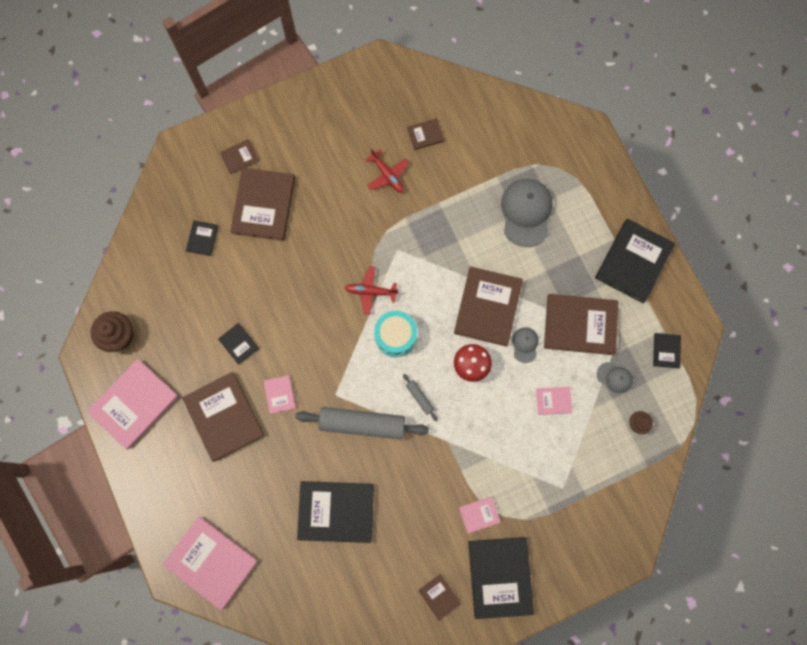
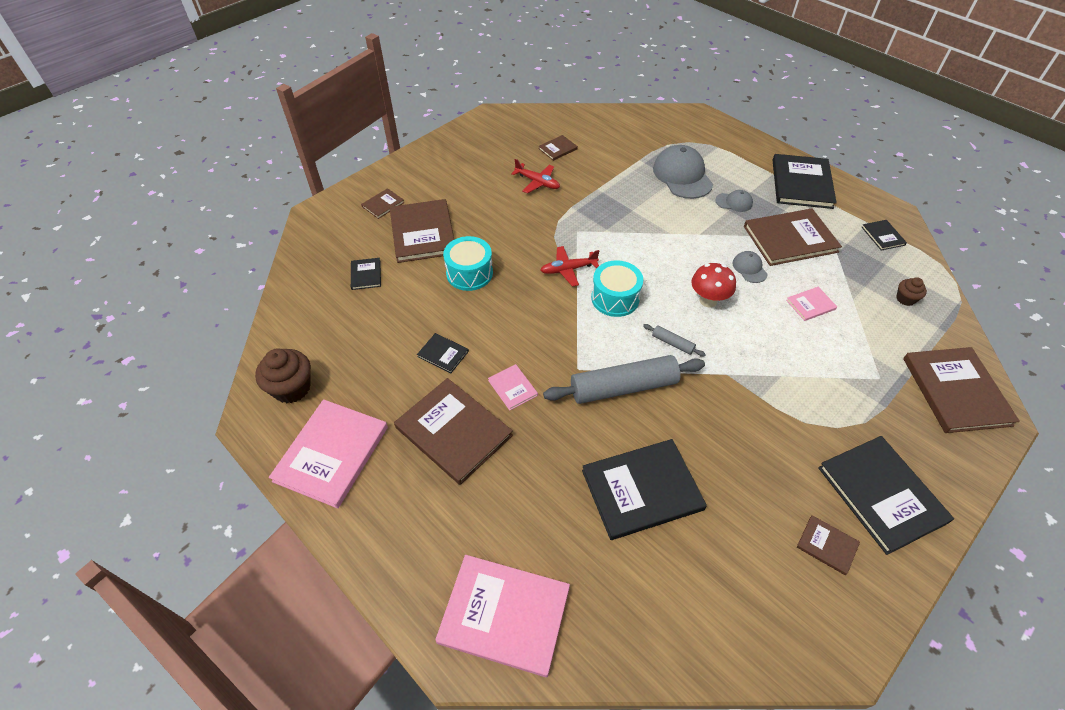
camera: 20 degrees left, 25 degrees down
brown book [454,267,523,347] -> brown book moved to [903,347,1020,433]
pink book [459,496,501,533] -> none
grey cap [597,362,632,393] -> grey cap moved to [715,190,753,212]
none -> turquoise drum [443,236,493,291]

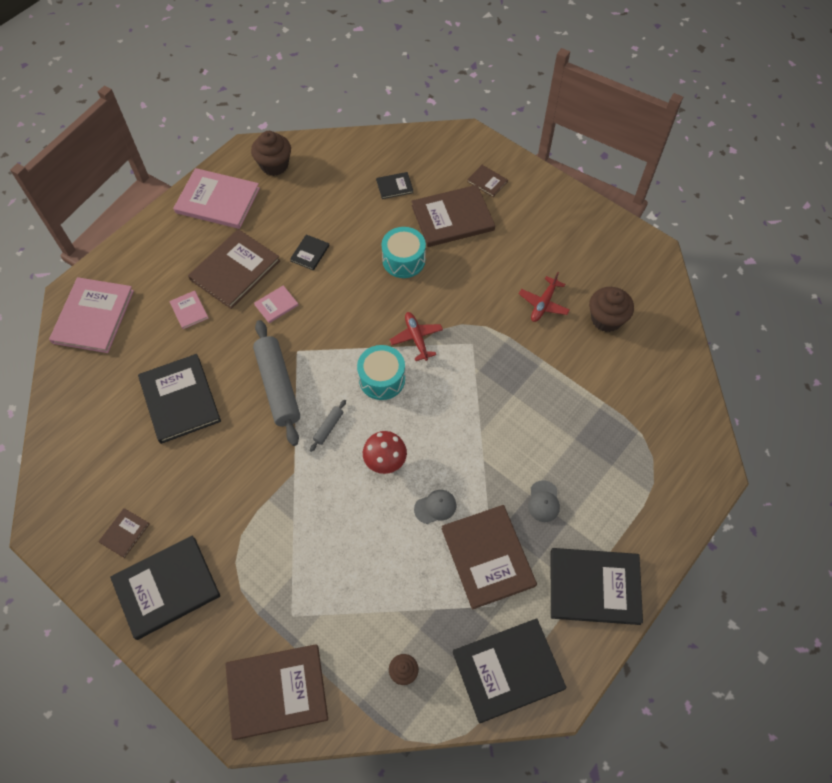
camera: 85 degrees right, 10 degrees up
brown book [539,135,578,161] -> brown cupcake [589,287,634,332]
grey cap [653,145,713,199] -> none
pink book [786,287,837,321] -> pink book moved to [169,291,209,329]
black book [862,220,907,251] -> black book [453,618,566,723], size x2.12

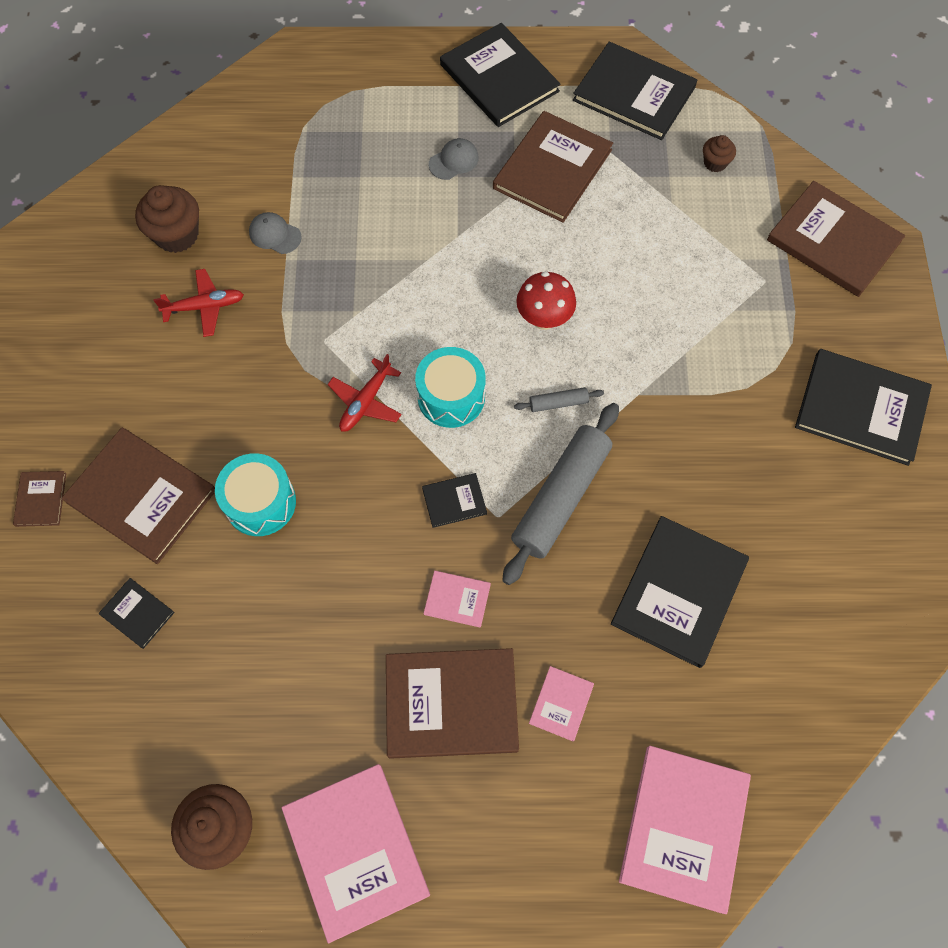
camera: 130 degrees left, 5 degrees up
pink book [49,277,134,353] -> pink book turned 45 degrees counterclockwise [619,746,751,914]
brown book [98,508,150,558] -> none
black book [290,234,330,271] -> black book moved to [422,473,487,528]
grey cap [414,490,456,524] -> grey cap moved to [249,212,302,254]

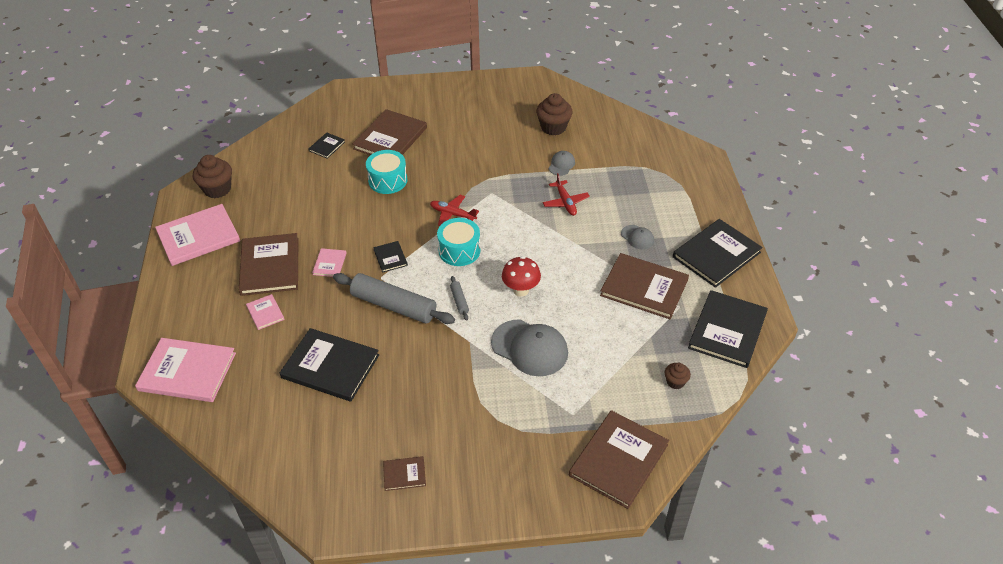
camera: 85 degrees right, 20 degrees down
brown book [13,471,66,527] -> brown book moved to [383,456,426,491]
red plane [153,269,244,337] -> red plane moved to [543,173,590,216]
pink book [529,666,594,741] -> pink book turned 45 degrees clockwise [246,294,285,330]
black book [795,349,932,466] -> none
none -> grey cap [491,319,568,376]

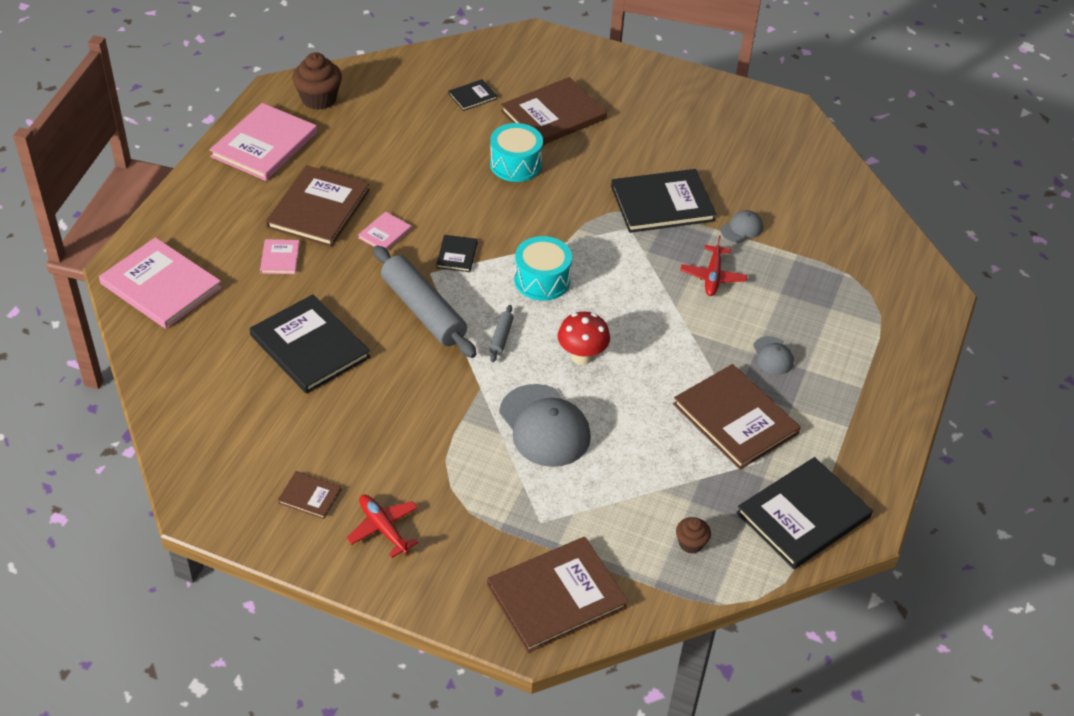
camera: 25 degrees right, 0 degrees up
pink book [155,204,240,266] -> pink book turned 60 degrees counterclockwise [209,103,317,181]
red plane [430,195,479,226] -> red plane moved to [346,495,419,558]
brown cupcake [536,93,572,135] -> none
black book [673,219,763,288] -> black book moved to [611,169,717,233]

